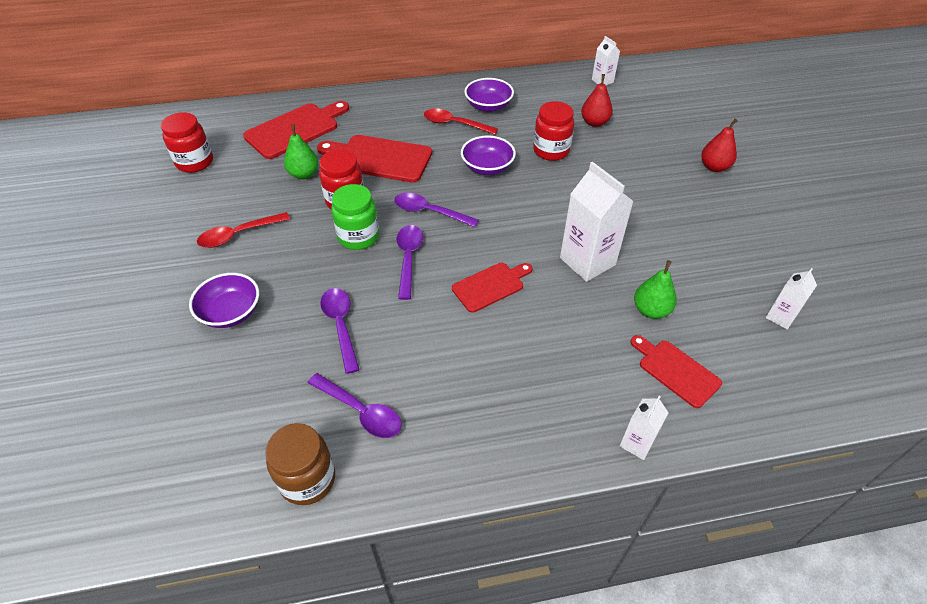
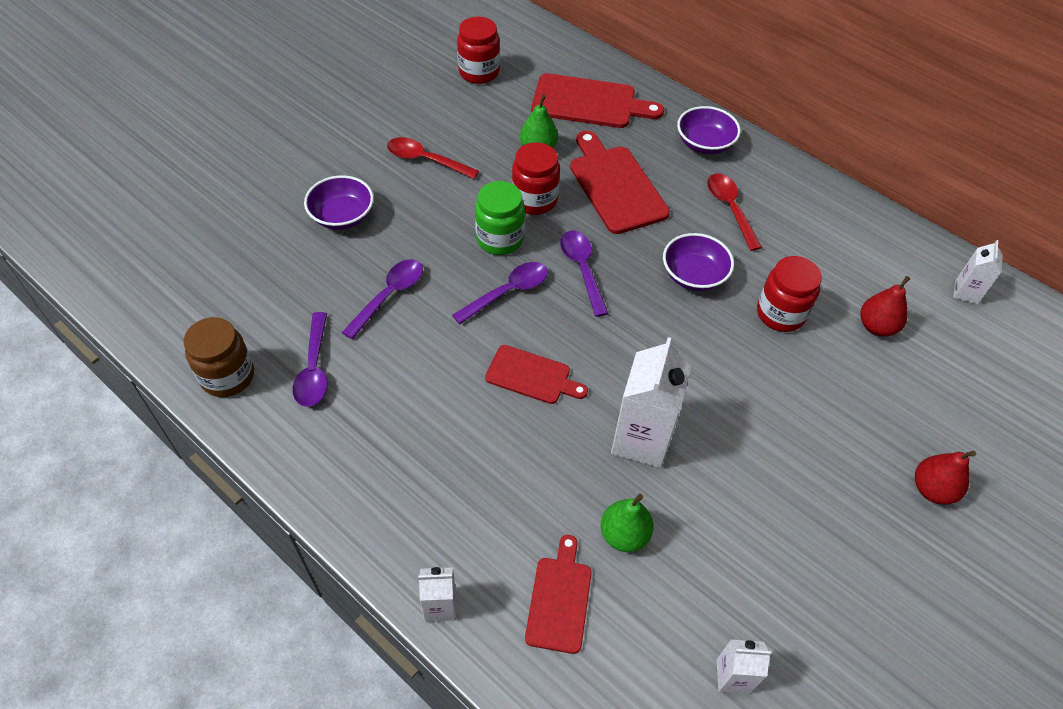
camera: 50 degrees right, 5 degrees up
purple bowl [465,78,514,112] -> purple bowl moved to [677,106,741,154]

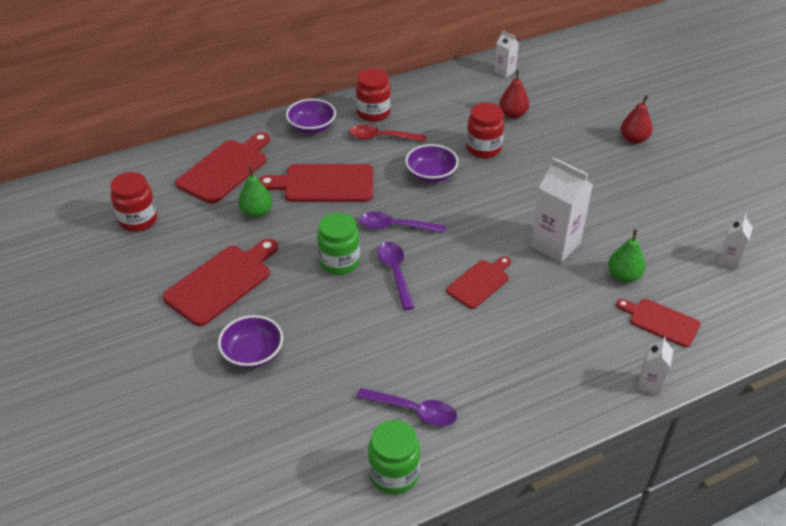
camera: 65 degrees left, 10 degrees down
brown jar [184,317,254,397] -> green jar [368,420,420,494]
purple spoon [342,259,423,339] -> none
red spoon [387,137,479,179] -> red cutting board [162,239,278,326]
red jar [512,142,560,215] -> red jar moved to [356,68,391,122]

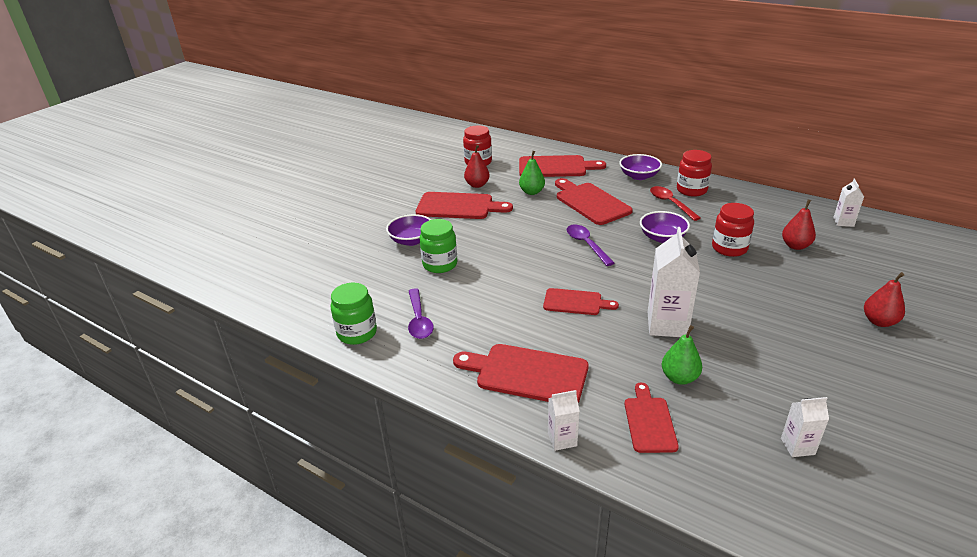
camera: 60 degrees right, 10 degrees down
green jar [317,213,360,275] -> green jar moved to [420,219,457,273]
purple spoon [378,242,415,310] -> none
none -> red cutting board [453,344,589,403]
none -> red pear [464,145,490,188]

